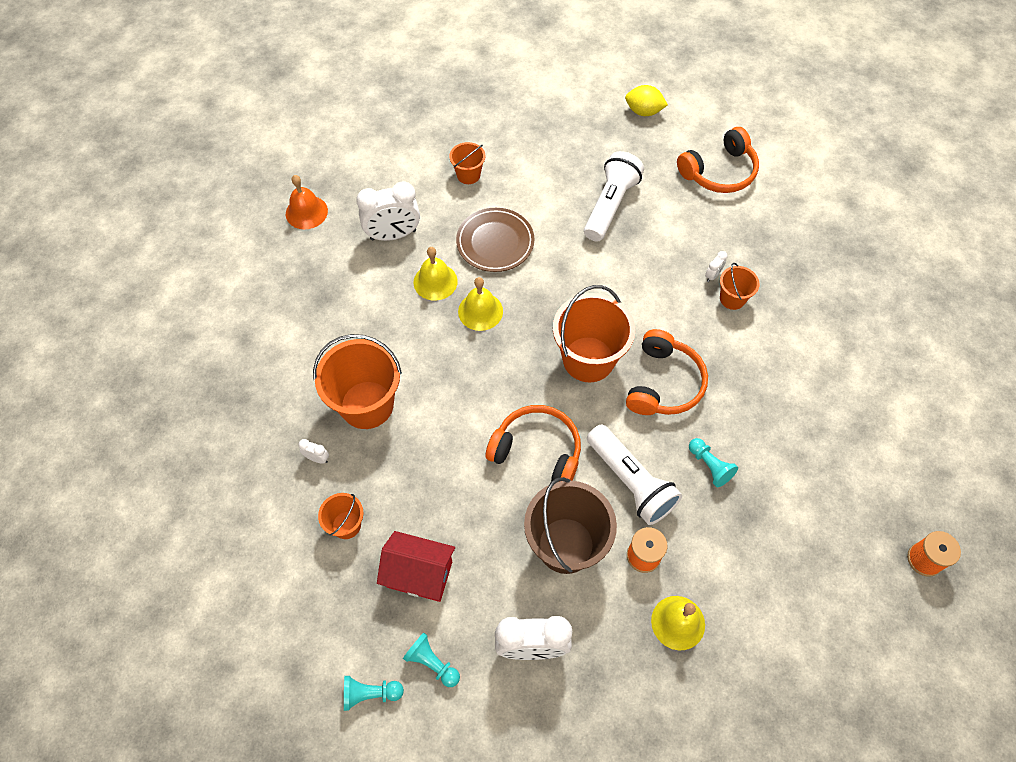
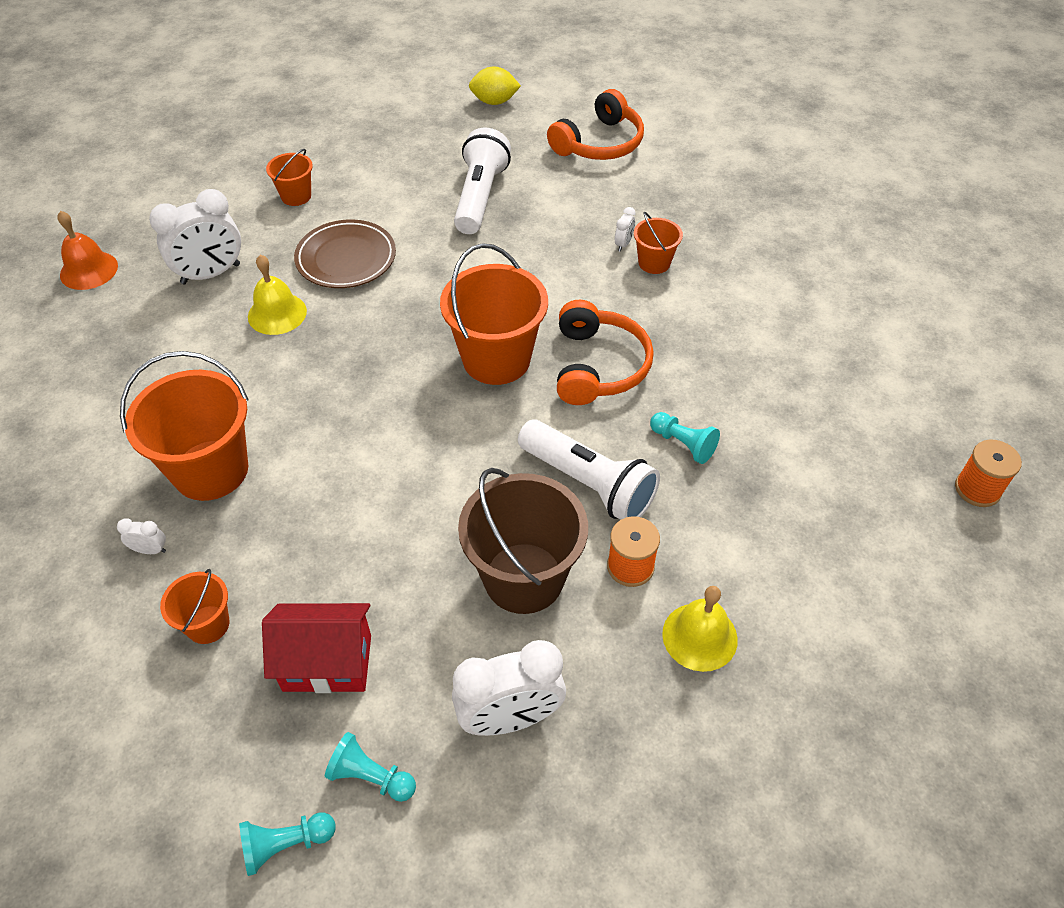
camera: 15 degrees left, 10 degrees down
yellow bell [458,277,503,331] -> none
orange headphones [486,405,581,482] -> none

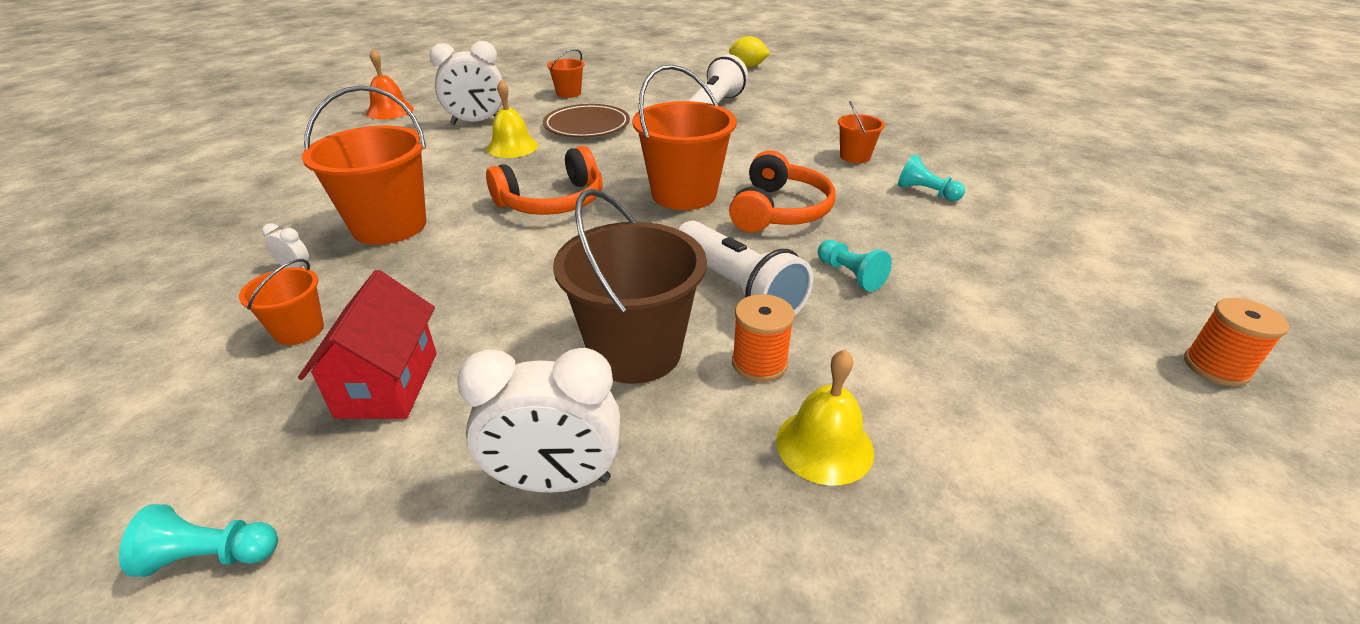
camera: 15 degrees right, 15 degrees down
red house [262,603,371,693] -> red house turned 75 degrees clockwise [298,270,437,419]
turquoise pawn [325,732,416,802] -> turquoise pawn moved to [898,154,965,201]
orange headphones [547,89,644,160] -> orange headphones moved to [486,146,603,215]
white clock [615,207,636,251] -> none

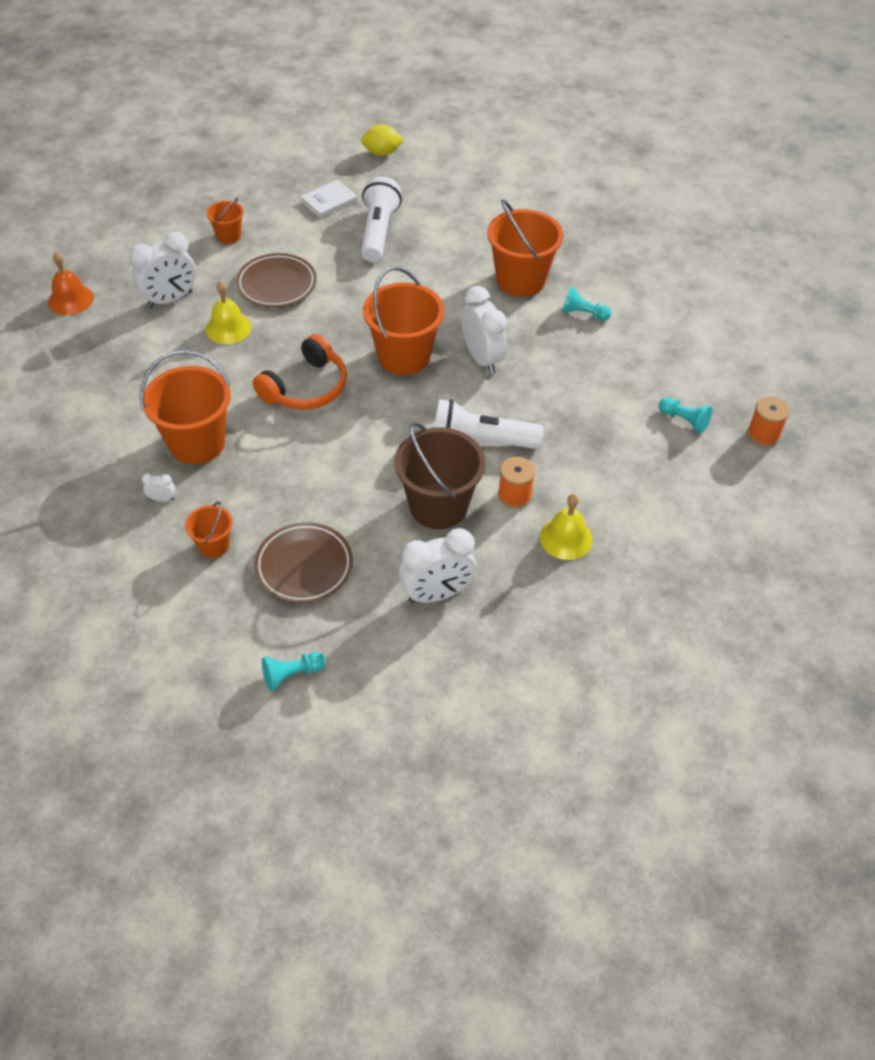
camera: 20 degrees left, 15 degrees up
red house [298,270,437,419] -> brown plate [254,522,353,603]
white flashlight [678,221,813,315] -> white flashlight turned 150 degrees clockwise [434,399,543,449]
orange headphones [729,151,835,233] -> white clock [462,286,507,374]
turquoise pawn [818,240,892,292] -> turquoise pawn moved to [659,397,712,434]
orange bucket [838,101,885,163] -> orange bucket [487,199,564,297], size x1.96
none -> white book [300,180,357,218]

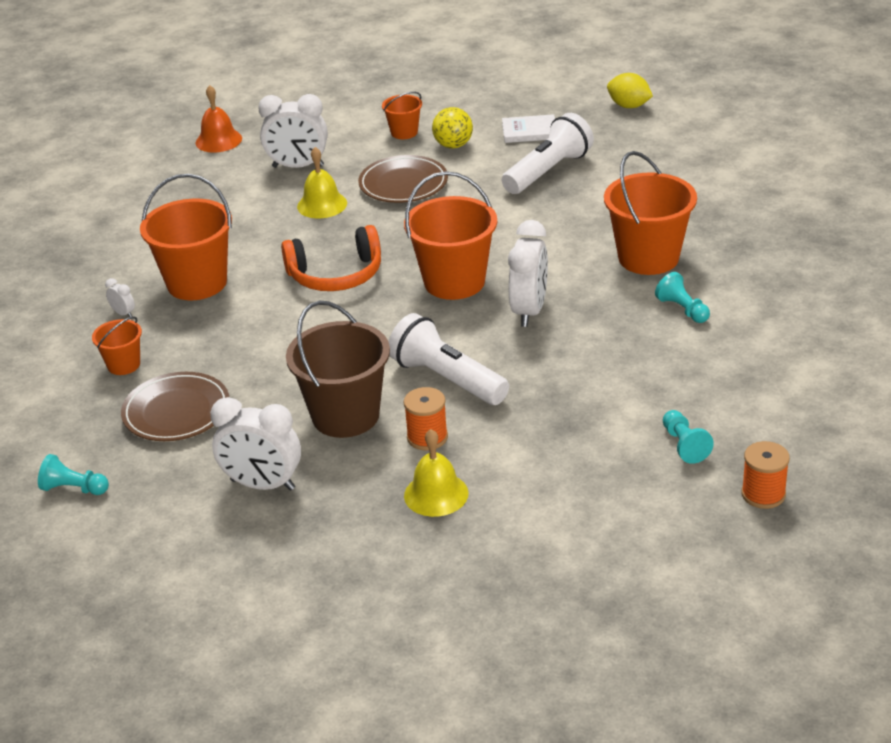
camera: 40 degrees right, 15 degrees down
none -> yellow ball [432,107,473,148]

